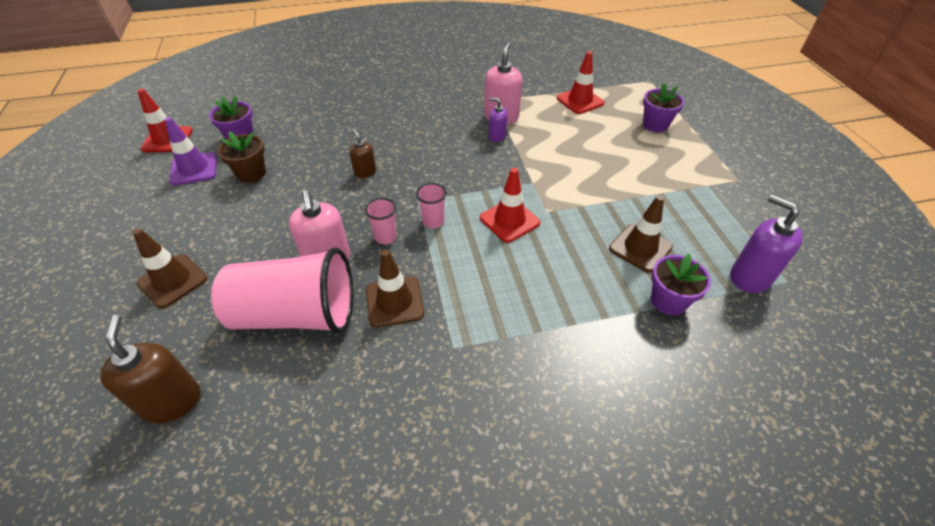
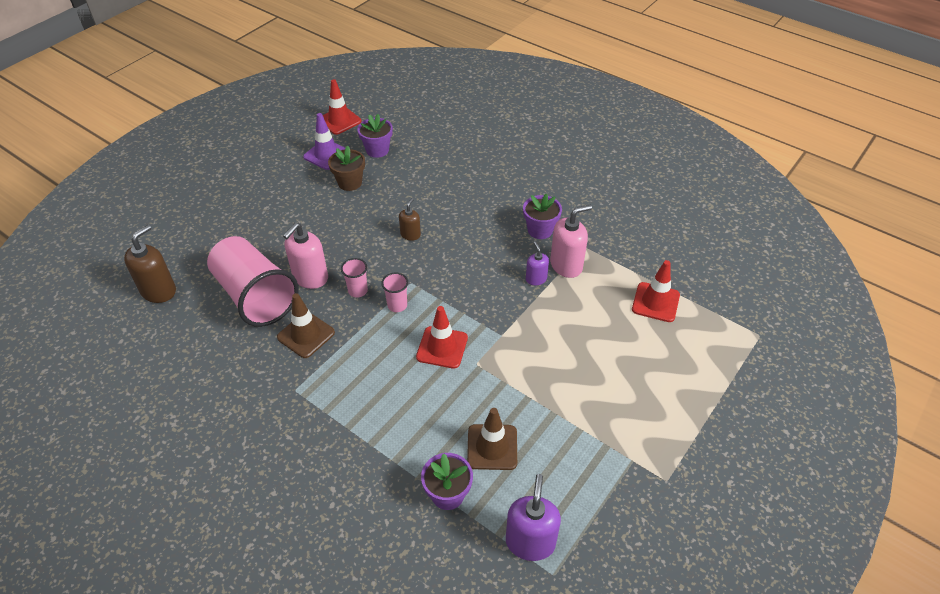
camera: 50 degrees right, 0 degrees up
brown traffic cone [133,228,207,309] -> none
purple flower pot [643,83,684,133] -> purple flower pot moved to [523,193,562,239]

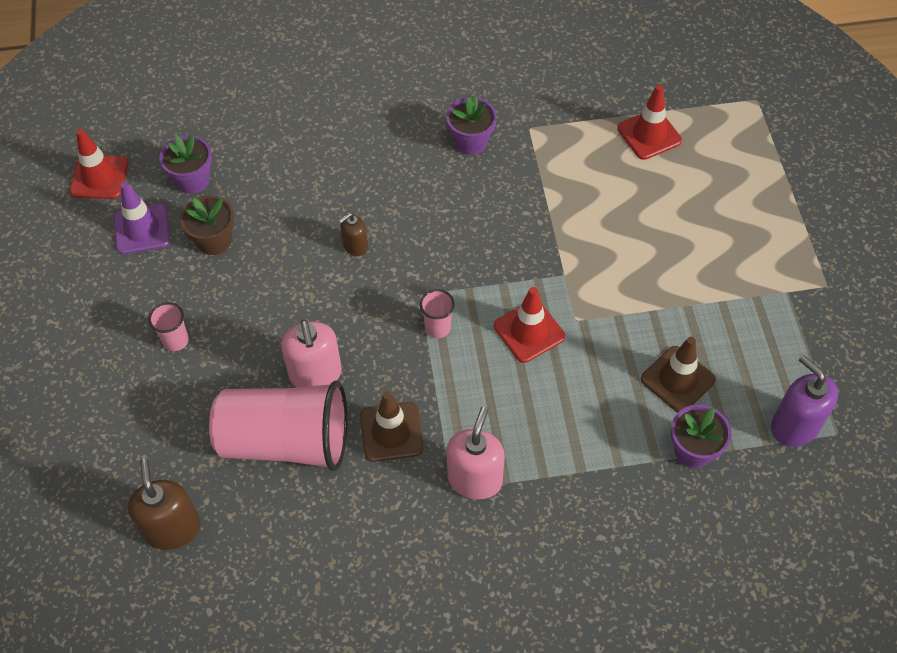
camera: 45 degrees left, 10 degrees up
pink cup [341,258,368,298] -> pink cup moved to [148,302,189,351]
brown soap dispenser [399,198,421,241] -> brown soap dispenser turned 105 degrees counterclockwise [339,213,368,256]
purple soap dispenser [526,242,549,285] -> none
pink soap dispenser [550,205,592,278] -> pink soap dispenser moved to [447,407,505,499]

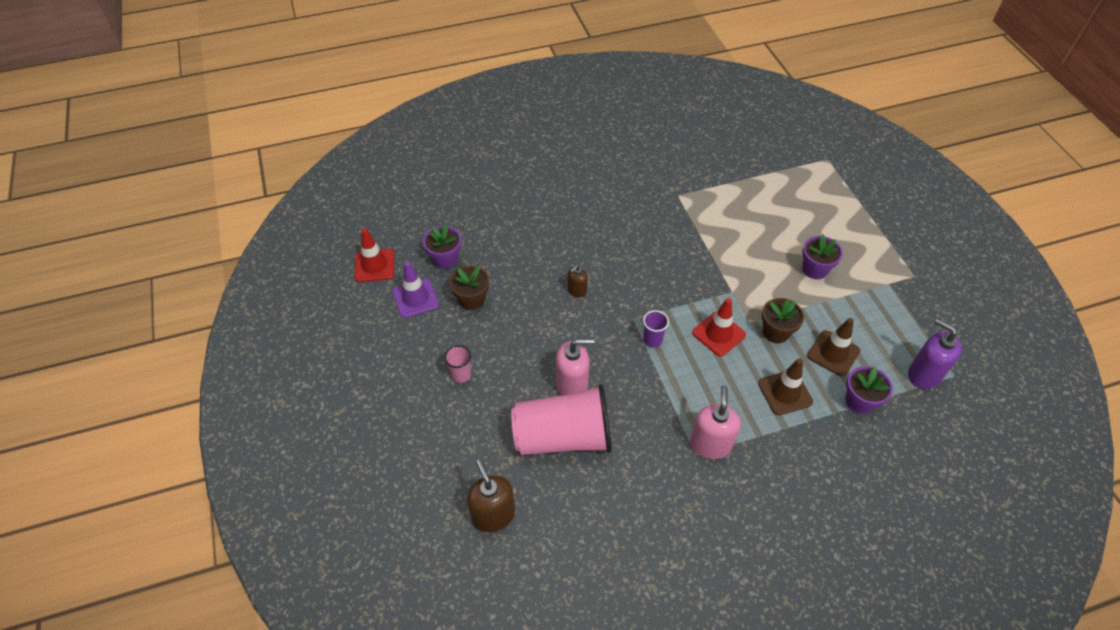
camera: 10 degrees left, 5 degrees down
pink soap dispenser [281,320,342,387] -> pink soap dispenser turned 75 degrees counterclockwise [556,338,595,396]
brown traffic cone [360,391,423,462] -> brown traffic cone moved to [758,358,813,415]
pink cup [420,289,455,338] -> purple cup [643,310,669,348]
purple flower pot [446,95,497,155] -> purple flower pot moved to [802,234,843,279]
red traffic cone [617,85,682,160] -> none
none -> brown flower pot [762,298,804,343]

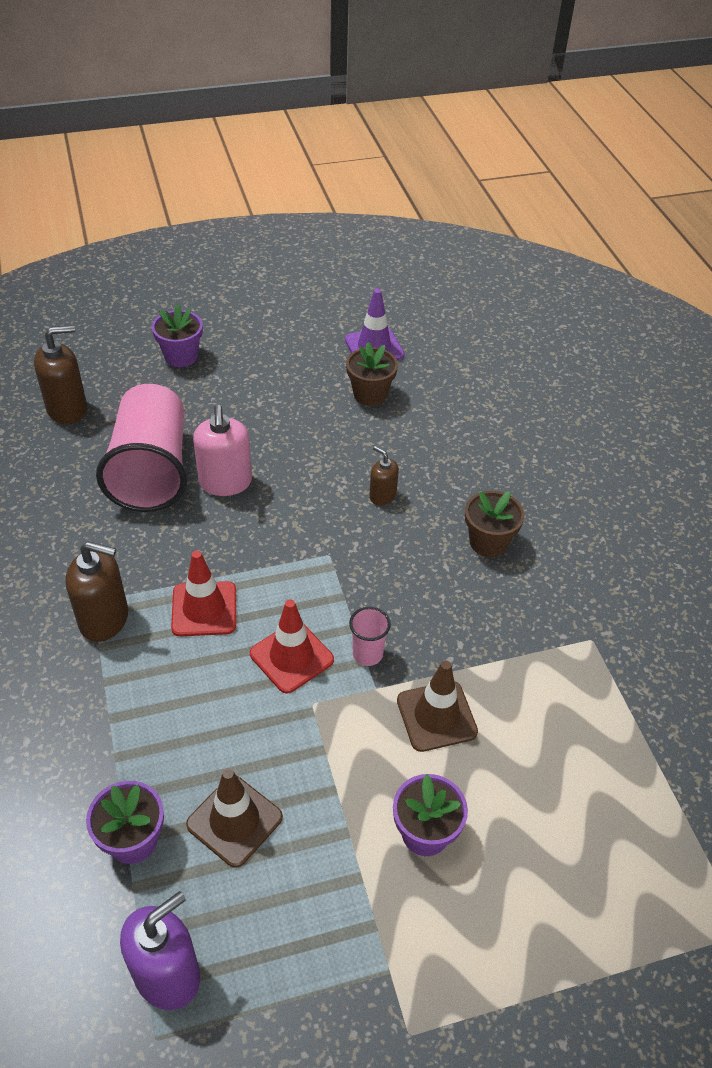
camera: 90 degrees right, 5 degrees down
red traffic cone [354,228,394,282] -> red traffic cone moved to [171,550,236,636]
purple flower pot [423,224,461,269] -> purple flower pot moved to [152,304,203,367]
pink cup [444,345,471,383] -> pink cup moved to [349,607,391,666]
purple cup [643,310,669,348] -> none
pink soap dispenser [690,386,741,459] -> brown soap dispenser [65,541,128,642]
brown traffic cone [758,358,813,415] -> brown traffic cone moved to [397,661,478,752]
brown flower pot [762,298,804,343] -> brown flower pot moved to [465,491,525,557]

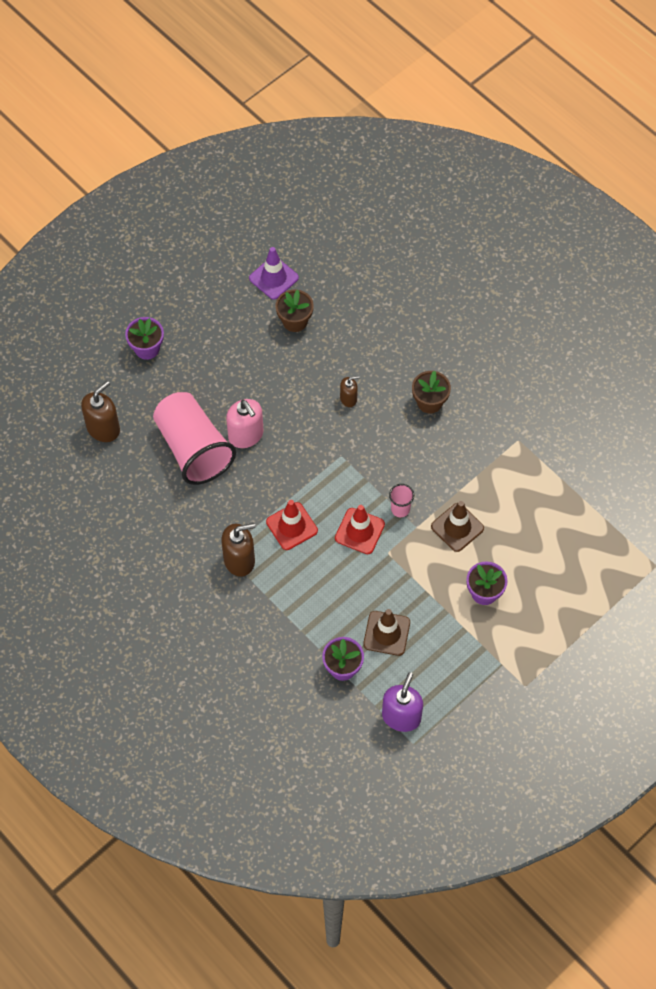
camera: 25 degrees left, 15 degrees up
brown soap dispenser [369,446,399,505] -> brown soap dispenser turned 150 degrees clockwise [340,376,360,407]

